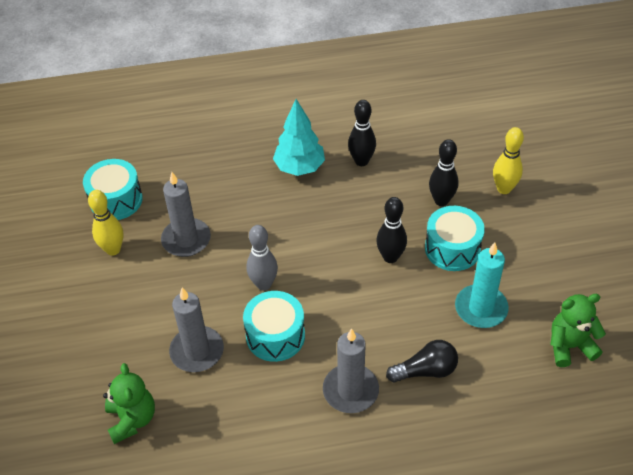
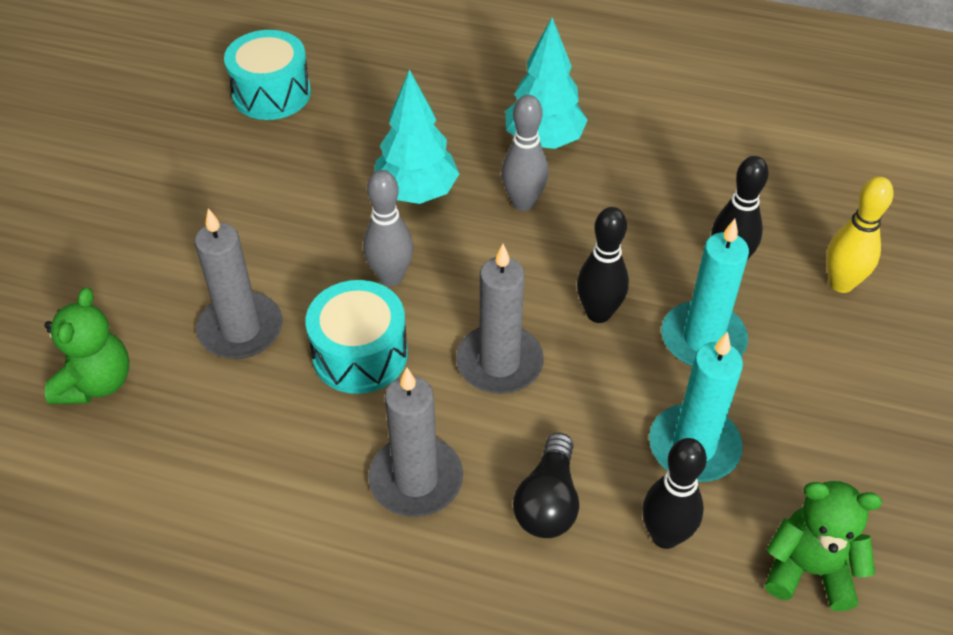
camera: 25 degrees right, 0 degrees up
yellow bowling pin [88,190,123,256] -> none
grey candle [161,172,211,257] -> grey candle moved to [456,244,544,394]
black bowling pin [348,100,376,166] -> black bowling pin moved to [642,438,707,549]
black light bulb [386,340,458,383] -> black light bulb turned 90 degrees clockwise [513,433,579,538]
turquoise drum [425,206,485,271] -> turquoise candle [661,219,749,366]
none -> turquoise tree [374,69,459,204]
none -> grey bowling pin [501,95,549,211]

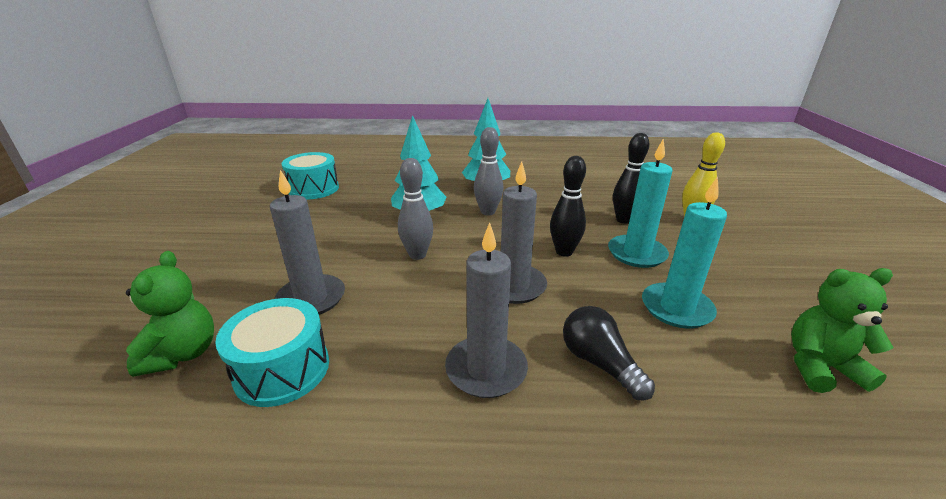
camera: 15 degrees left, 20 degrees down
turquoise drum [306,280,408,394] -> turquoise drum moved to [215,298,329,407]
black light bulb [513,433,579,538] -> black light bulb turned 150 degrees clockwise [563,306,655,400]
black bowling pin [642,438,707,549] -> none

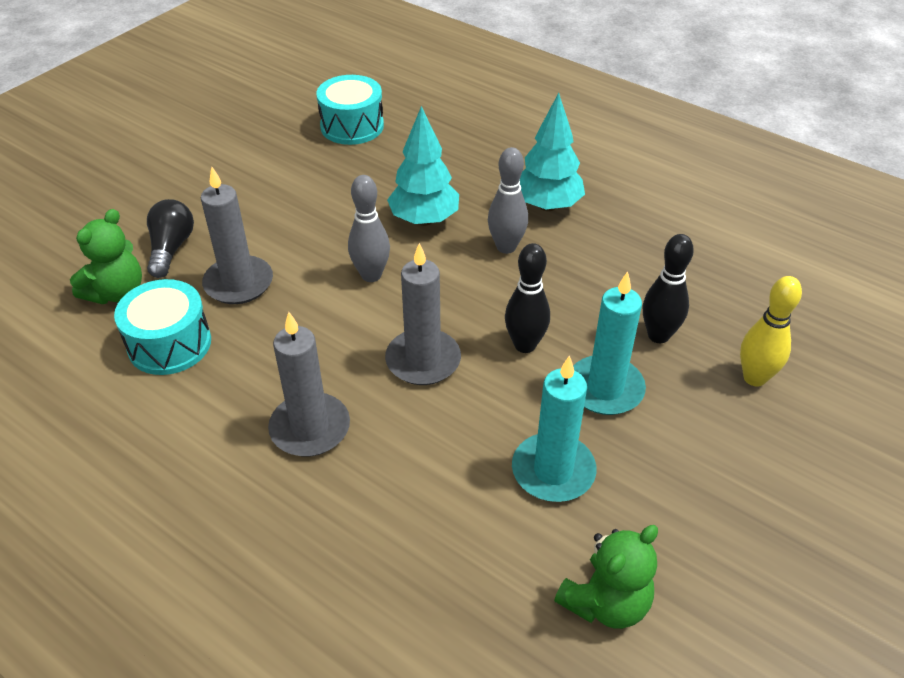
camera: 35 degrees right, 15 degrees up
black light bulb [563,306,655,400] -> black light bulb moved to [147,199,194,278]
green teddy bear [791,268,894,393] -> green teddy bear turned 105 degrees clockwise [554,525,658,629]

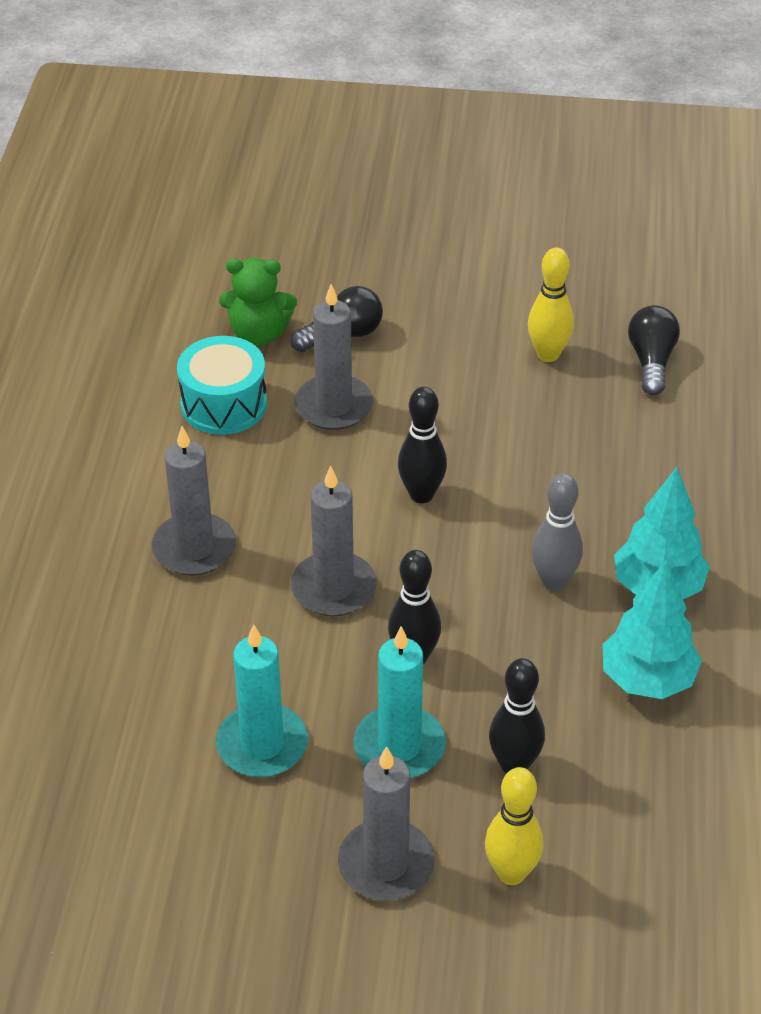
camera: 60 degrees right, 0 degrees up
turquoise drum [316,75,384,145] -> black light bulb [628,305,680,395]
grey bowling pin [348,175,390,282] -> black bowling pin [398,387,447,503]
turquoise tree [387,106,459,226] -> turquoise tree moved to [602,560,702,699]
green teddy bear [554,525,658,629] -> none
none -> grey candle [338,746,435,900]
none -> yellow bowling pin [528,247,574,362]

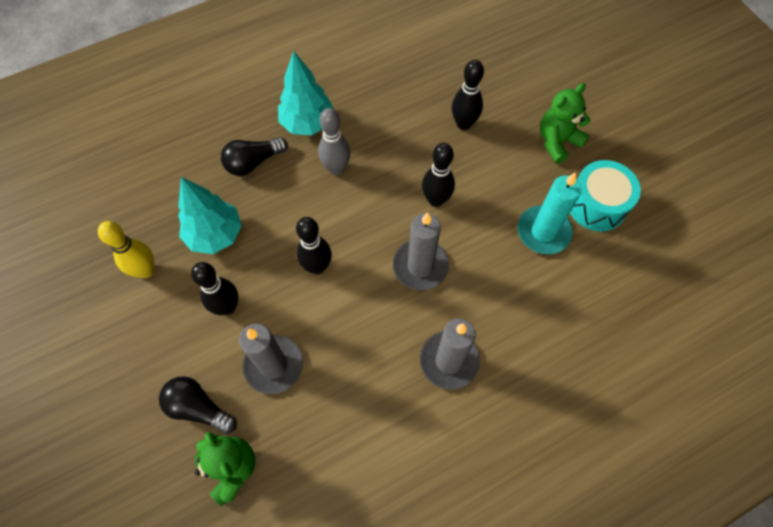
camera: 125 degrees left, 20 degrees up
turquoise drum [177,336,267,435] -> turquoise drum moved to [570,160,641,232]
grey candle [338,746,435,900] -> green teddy bear [540,83,590,163]
turquoise candle [354,626,446,778] -> none
yellow bowling pin [485,767,543,885] -> none
turquoise tree [602,560,702,699] -> turquoise tree moved to [178,177,242,254]
black light bulb [628,305,680,395] -> black light bulb moved to [221,137,288,176]
none -> black bowling pin [191,262,238,315]

